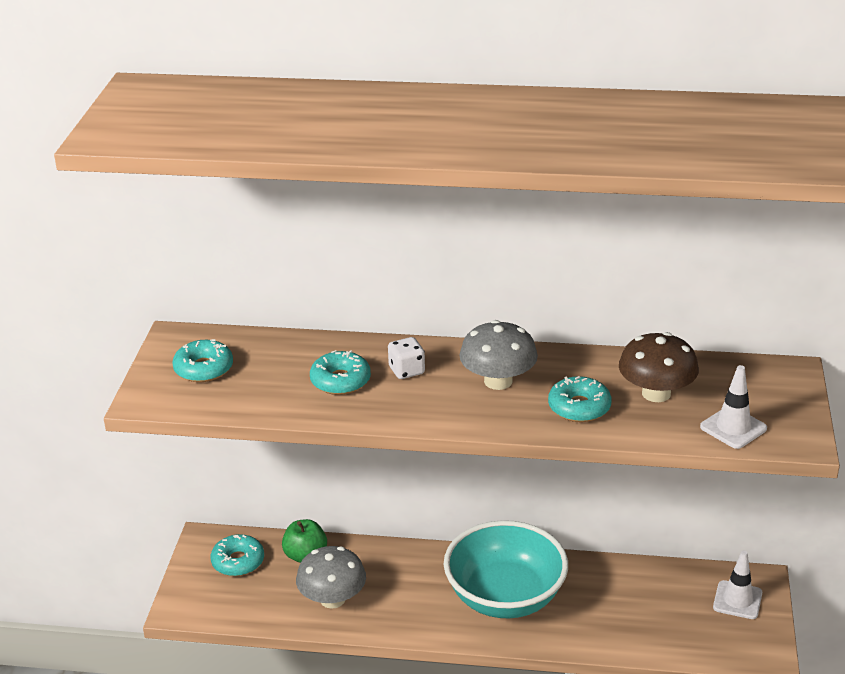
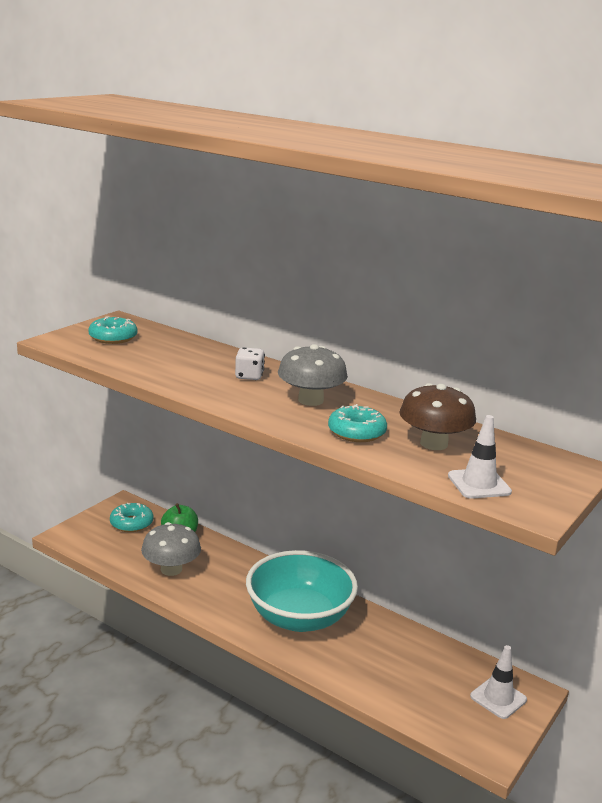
camera: 25 degrees right, 10 degrees down
turquoise donut [310,350,371,395] -> none

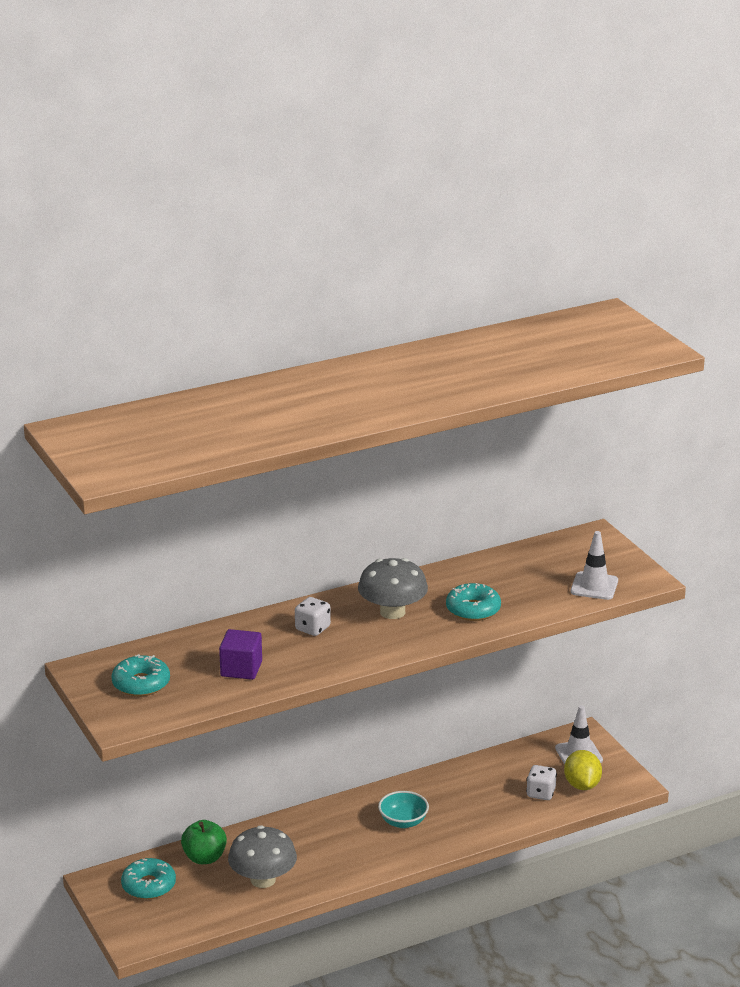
camera: 60 degrees left, 5 degrees up
turquoise bowl [246,550,358,632] -> turquoise bowl [378,791,429,828], size x0.44
brown mushroom [399,383,476,450] -> none
none -> purple cube [219,629,262,680]
none -> white dice [526,765,557,800]
none -> yellow lemon [564,750,602,790]

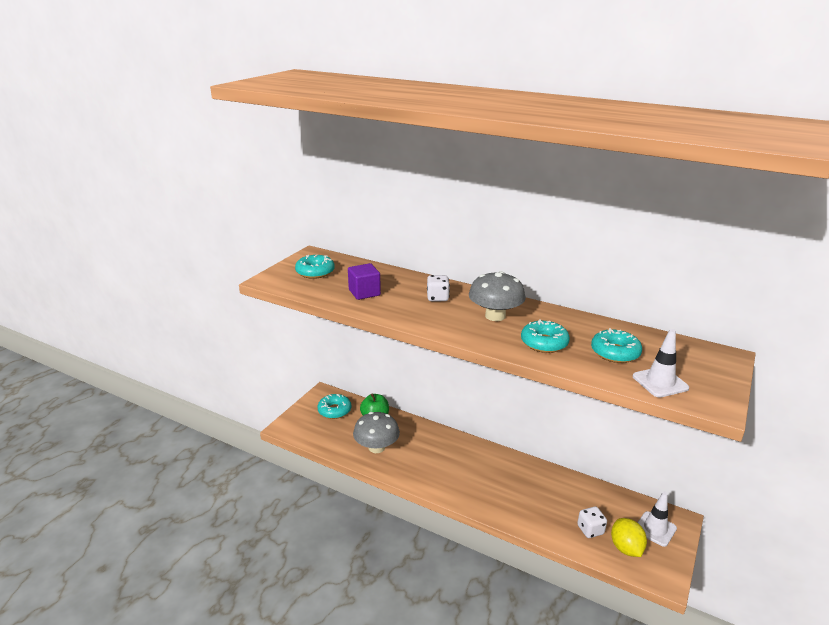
camera: 55 degrees right, 0 degrees up
turquoise bowl [378,791,429,828] -> none
yellow lemon [564,750,602,790] -> yellow lemon turned 60 degrees counterclockwise [611,518,647,557]
none -> turquoise donut [591,328,642,363]

